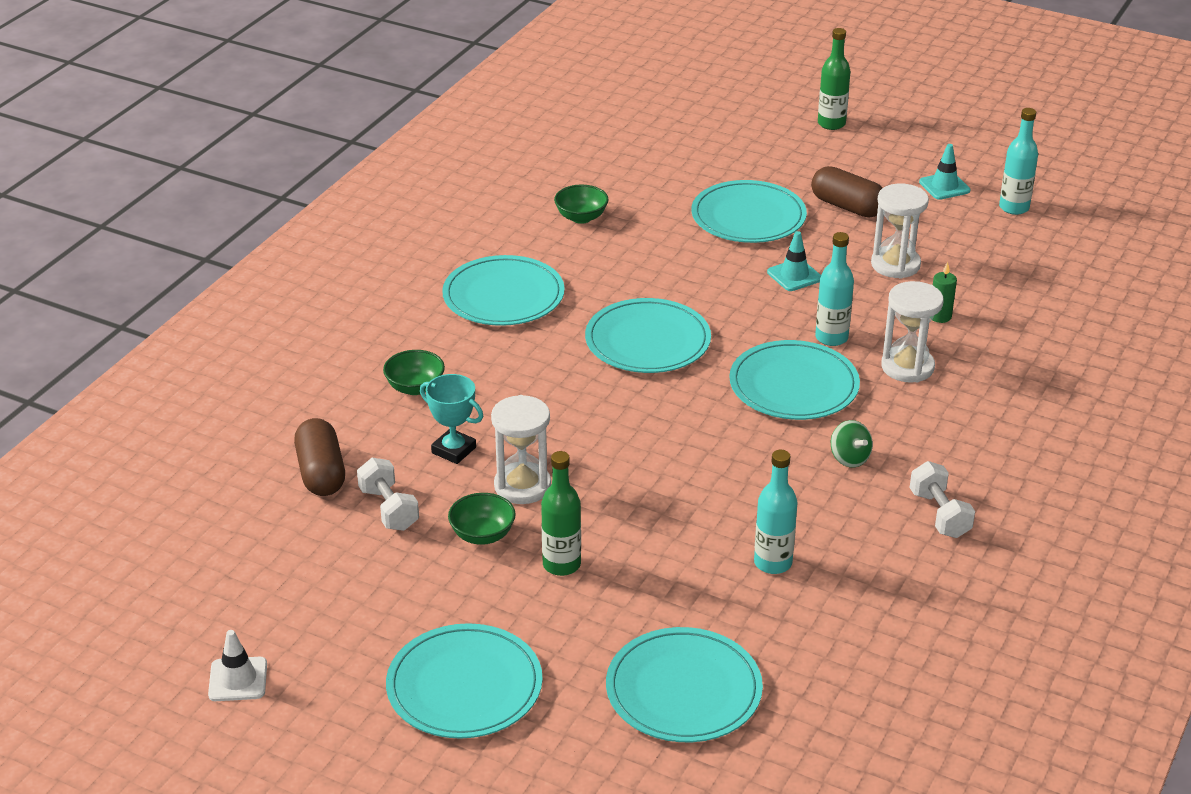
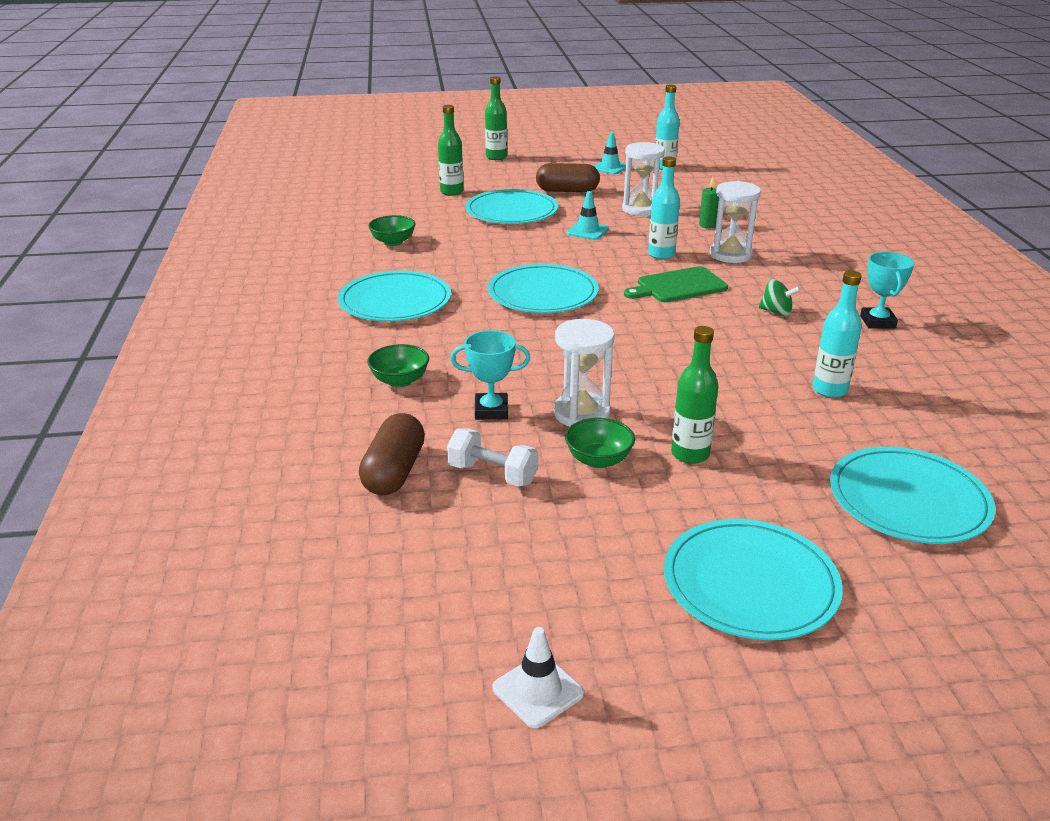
camera: 35 degrees left, 5 degrees down
brown capsule [294,418,345,496] -> brown capsule turned 60 degrees clockwise [359,413,425,495]
turquoise plate [729,340,860,420] -> green cutting board [624,266,728,302]
white dumbbell [910,461,975,538] -> turquoise trophy [860,252,914,329]
none -> green bottle [438,105,463,196]

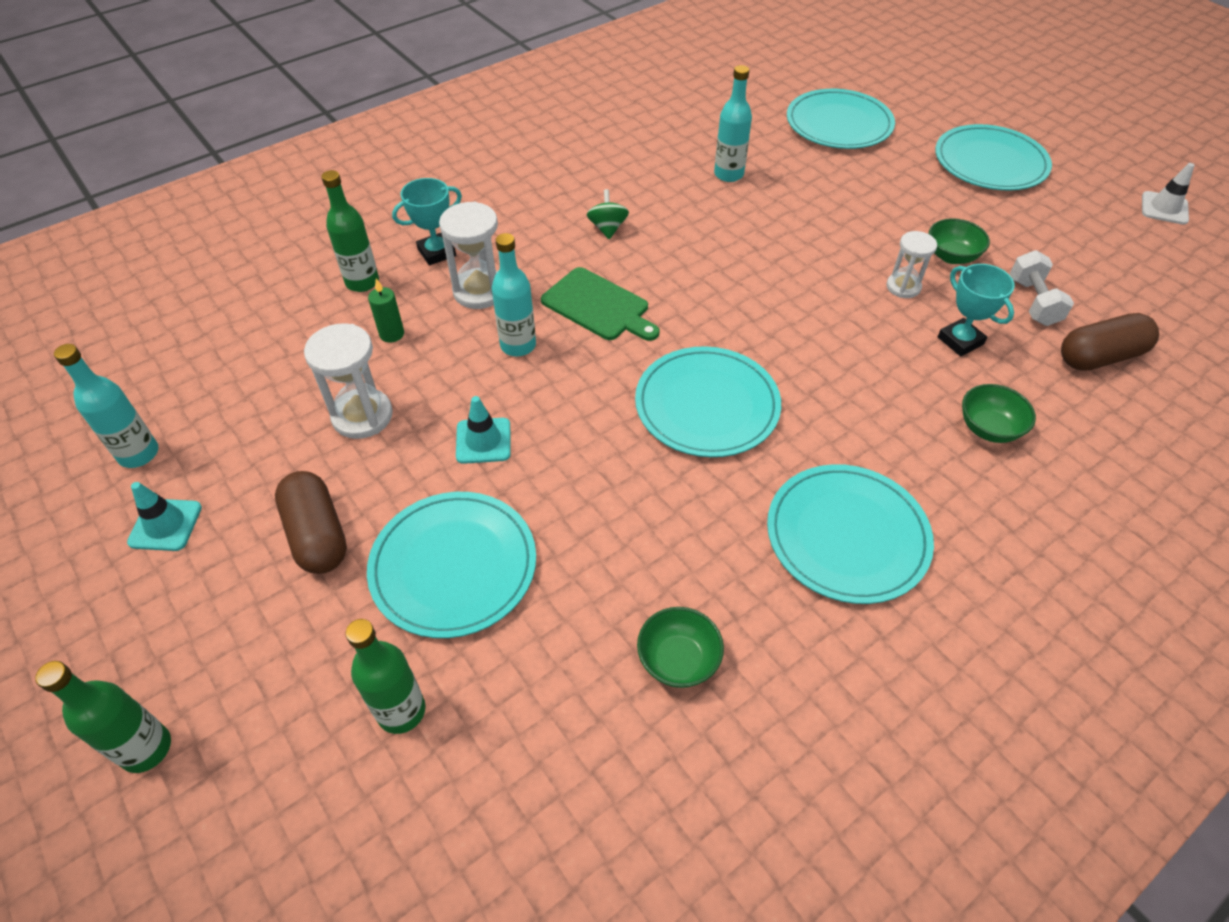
camera: 120 degrees left, 20 degrees up
white hourglass [554,319,615,427] -> white hourglass [886,231,937,298], size x0.64
green bottle [671,326,718,464] -> green bottle moved to [321,170,379,292]
turquoise trophy [860,252,914,329] -> turquoise trophy moved to [392,178,462,265]

